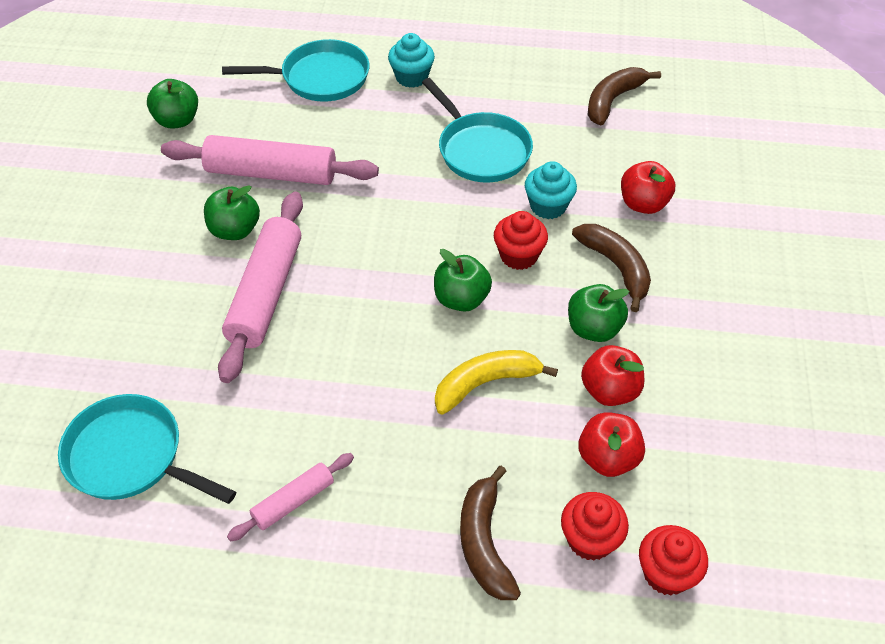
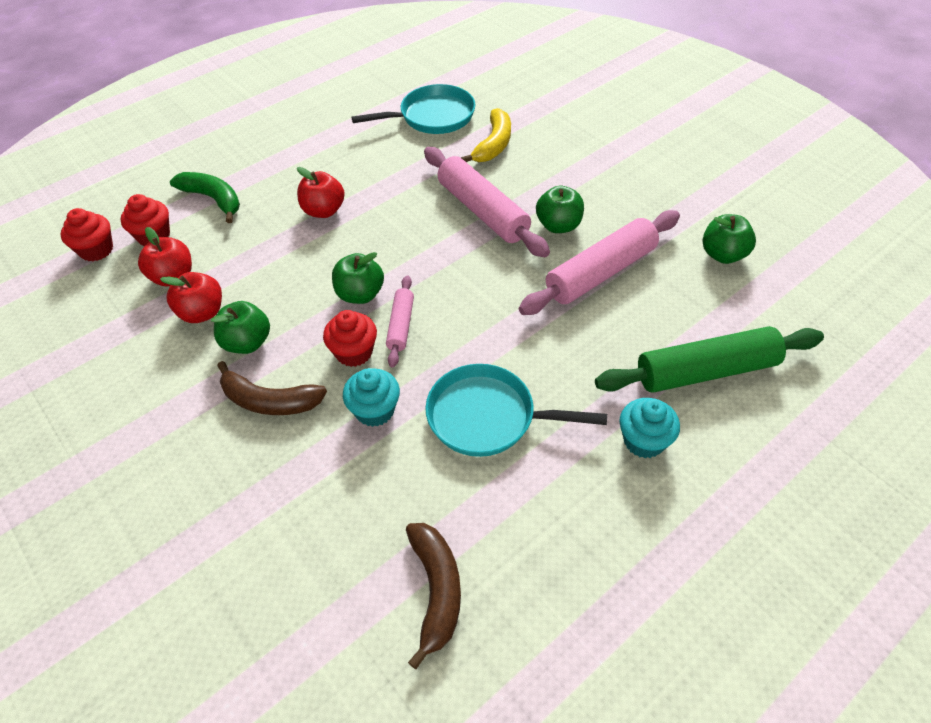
camera: 135 degrees right, 0 degrees up
turquoise pan [222,39,370,102] -> green rolling pin [595,326,824,393]
pink rolling pin [227,453,354,541] -> pink rolling pin moved to [386,275,414,368]
yellow banana [435,350,558,415] -> yellow banana moved to [461,108,511,162]
brown banana [460,466,521,600] -> green banana [170,172,240,223]
red apple [621,161,675,214] -> red apple moved to [297,167,345,218]

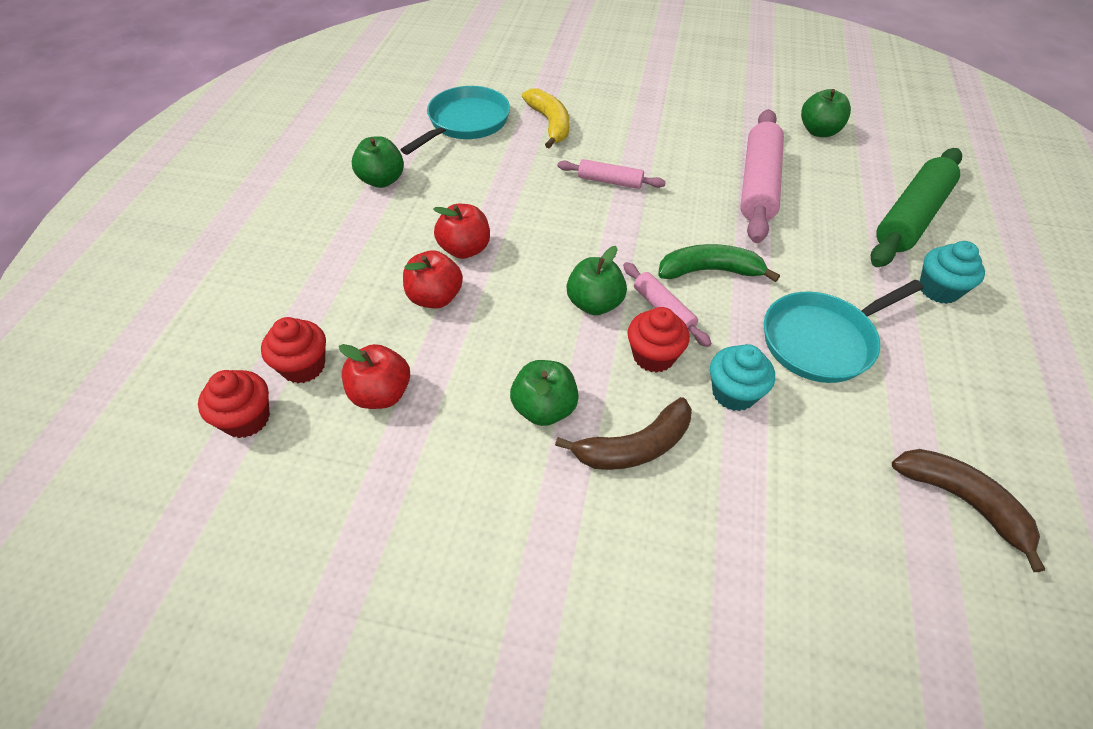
camera: 40 degrees left, 0 degrees up
red apple [160,272,222,323] -> red apple moved to [403,250,463,308]
green banana [170,172,240,223] -> green banana moved to [658,244,780,282]
pink rolling pin [424,147,550,257] -> pink rolling pin [558,159,666,189], size x0.52
green apple [536,186,584,233] -> green apple moved to [352,136,404,188]

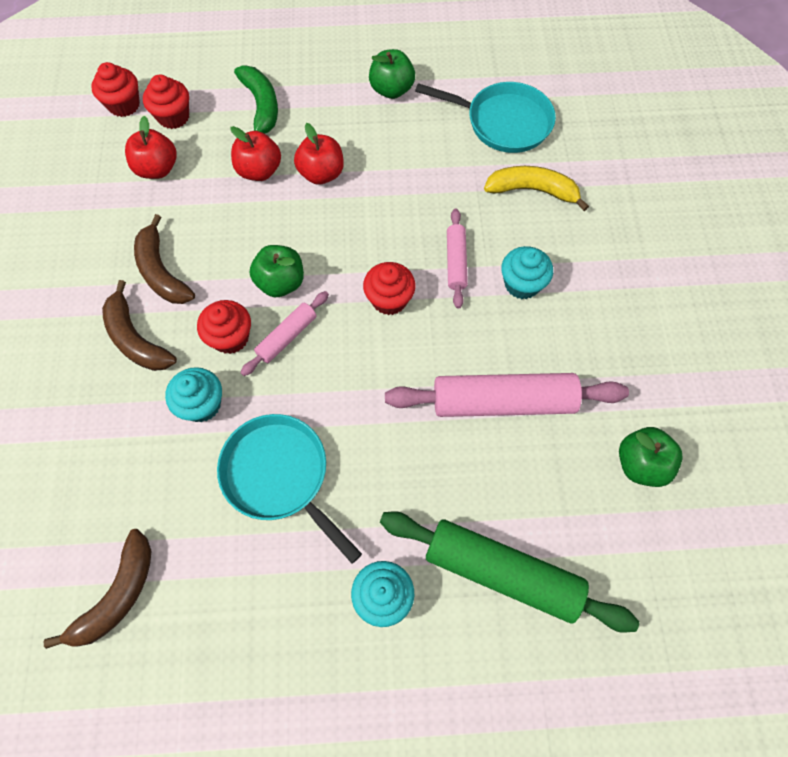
camera: 75 degrees right, 15 degrees up
green apple [510,360,579,426] -> brown banana [134,214,195,304]
yellow banana [522,88,570,149] -> yellow banana turned 135 degrees counterclockwise [484,166,589,211]
green banana [658,244,780,282] -> green banana moved to [234,66,278,134]
none -> red cupcake [363,262,416,315]
none -> turquoise cupcake [501,246,553,299]

